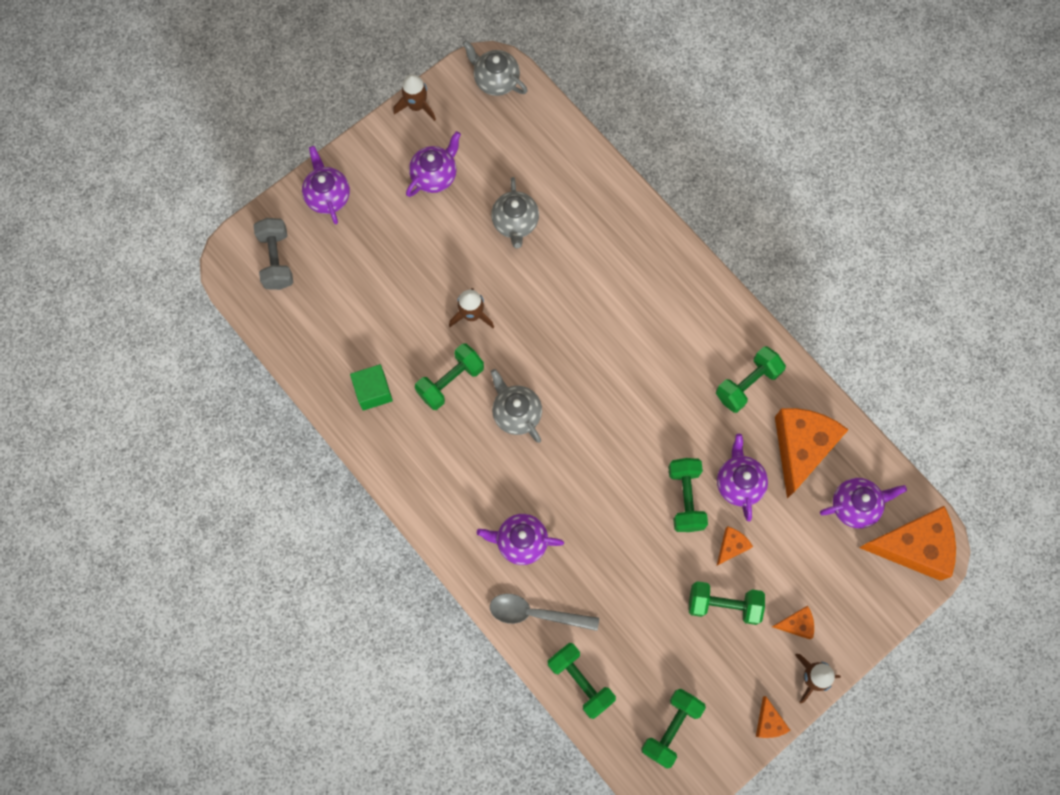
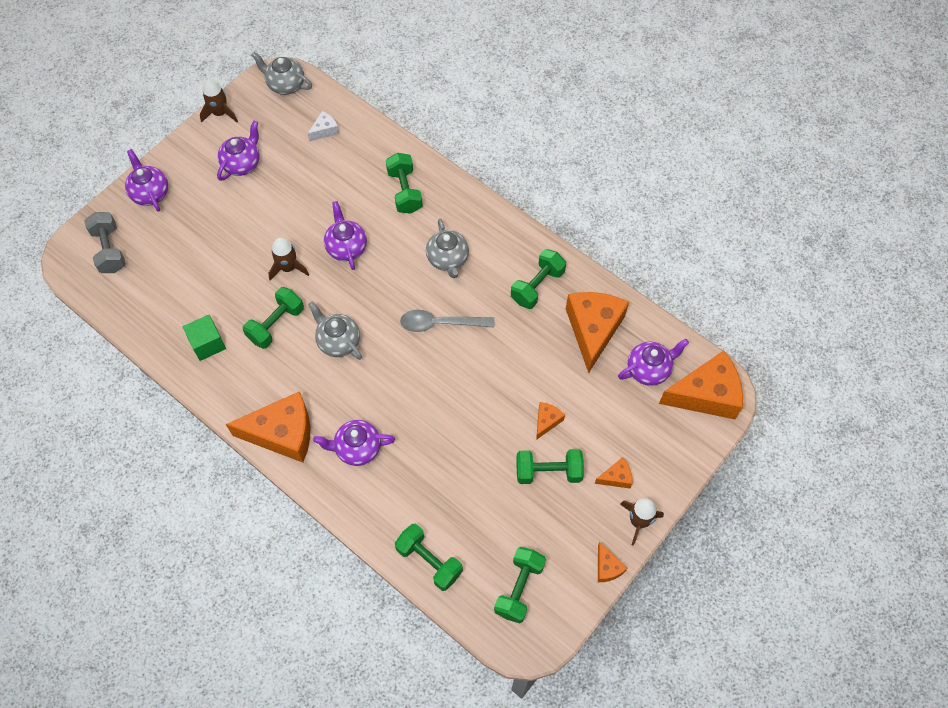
camera: 10 degrees left, 10 degrees down
grey spoon [490,594,599,631] -> grey spoon moved to [400,310,494,332]
grey teapot [491,177,539,249] -> grey teapot moved to [426,219,469,278]
green dumbbell [668,458,708,532] -> green dumbbell moved to [386,153,423,214]
purple teapot [717,434,768,521] -> purple teapot moved to [324,201,367,270]
none -> orange cheese [226,391,310,463]
none -> white cheese [308,111,339,142]

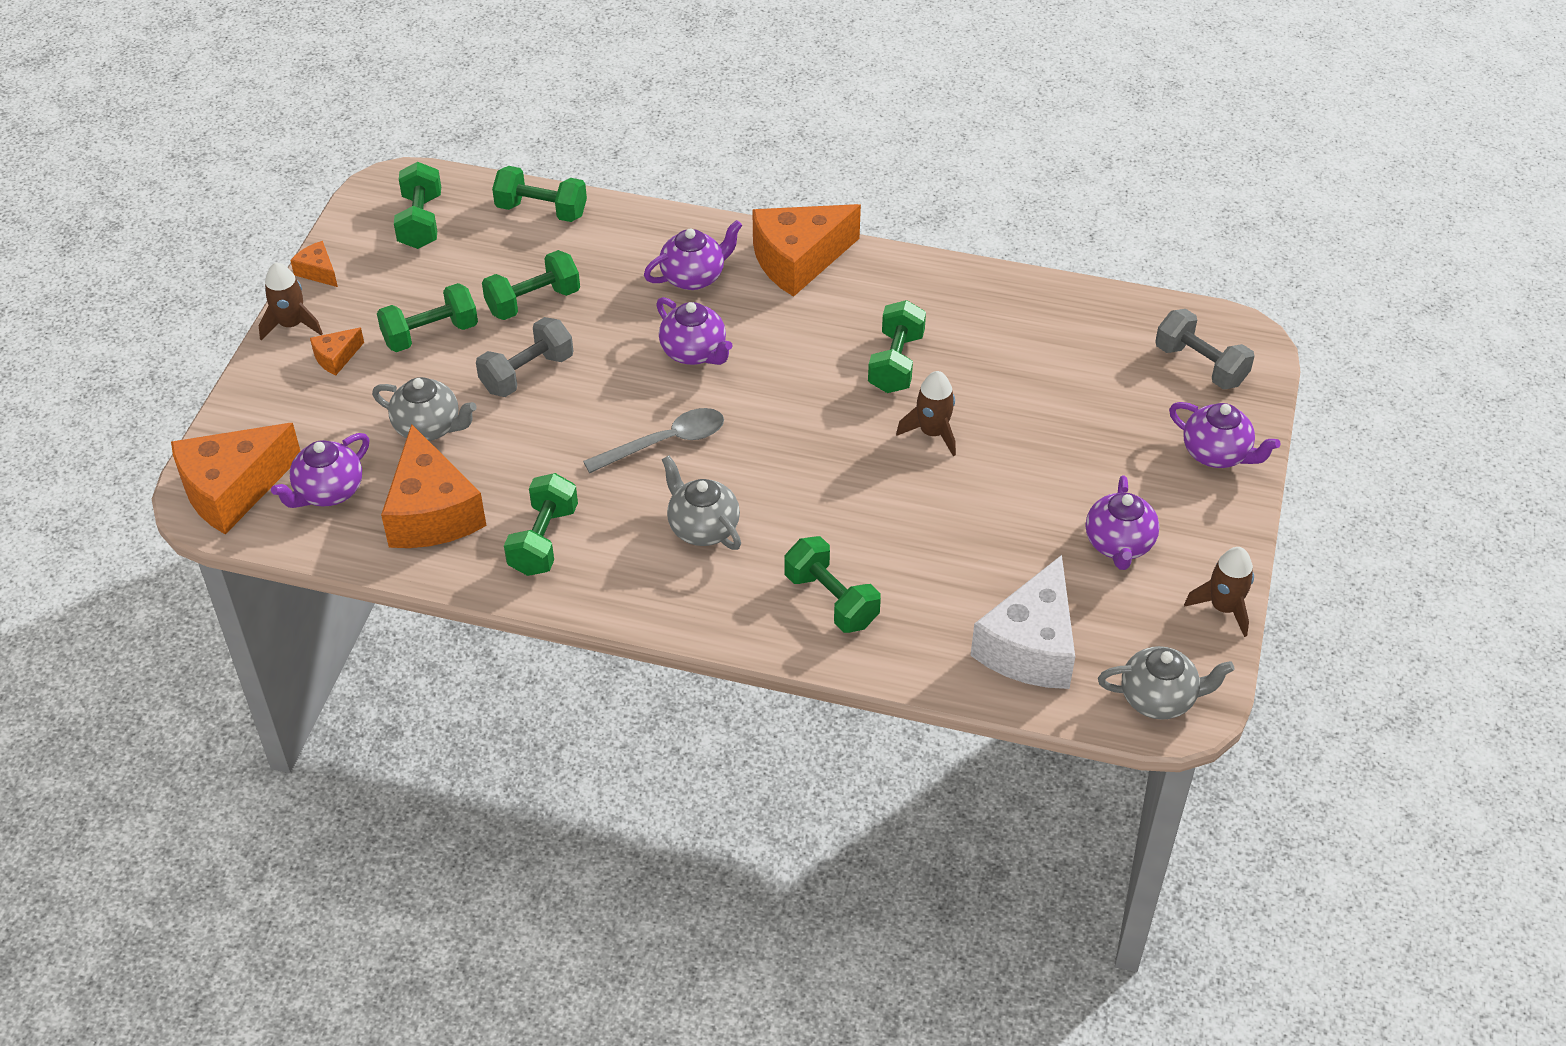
camera: 155 degrees right, 15 degrees down
green cube [183,315,226,361] -> none
white cheese [308,111,339,142] -> white cheese [970,555,1075,689], size x2.21
grey teapot [308,301,362,360] -> grey teapot moved to [372,377,477,441]
purple teapot [324,201,367,270] -> purple teapot moved to [656,297,732,365]
orange cheese [536,402,565,440] -> none
none -> grey dumbbell [476,317,573,397]
none -> green dumbbell [482,250,580,320]

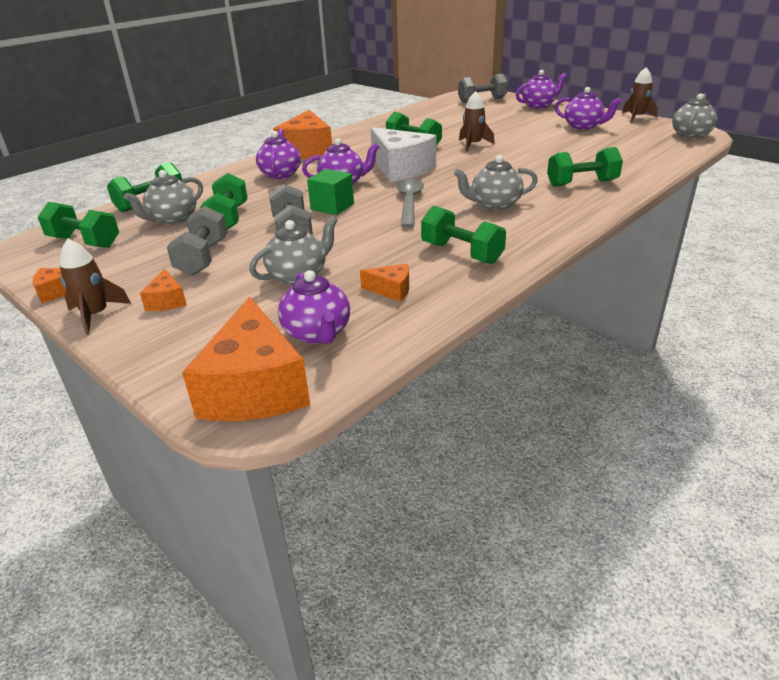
camera: 60 degrees left, 15 degrees down
green dumbbell [377,283,478,352] -> grey dumbbell [167,206,227,276]
orange cheese [381,424,487,548] -> orange cheese [360,264,409,302], size x0.45
white cheese [970,555,1075,689] -> white cheese moved to [370,127,436,182]
none -> grey teapot [124,170,203,224]
none -> green cube [307,169,354,215]

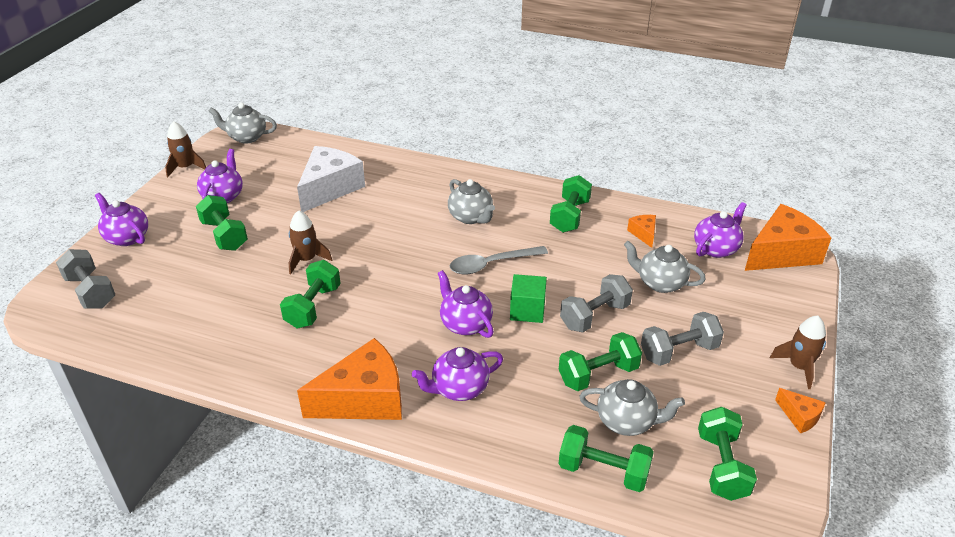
camera: 115 degrees left, 5 degrees up
orange cheese [140,269,187,311] -> none
white cheese [370,127,436,182] -> white cheese moved to [297,146,365,212]
green dumbbell [547,147,623,187] -> green dumbbell moved to [196,195,248,251]

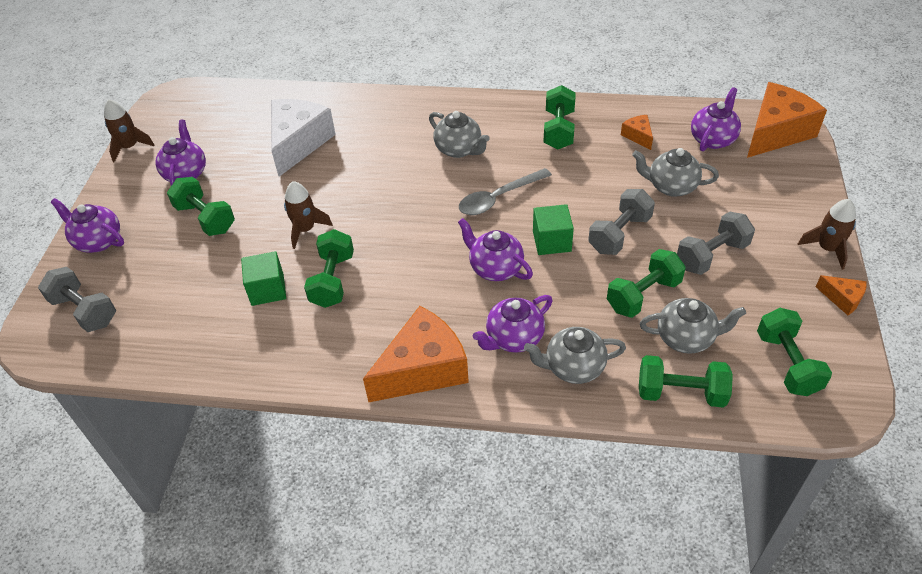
camera: 10 degrees left, 10 degrees up
grey teapot [209,103,277,143] -> grey teapot moved to [524,327,626,384]
none -> green cube [241,251,286,306]

